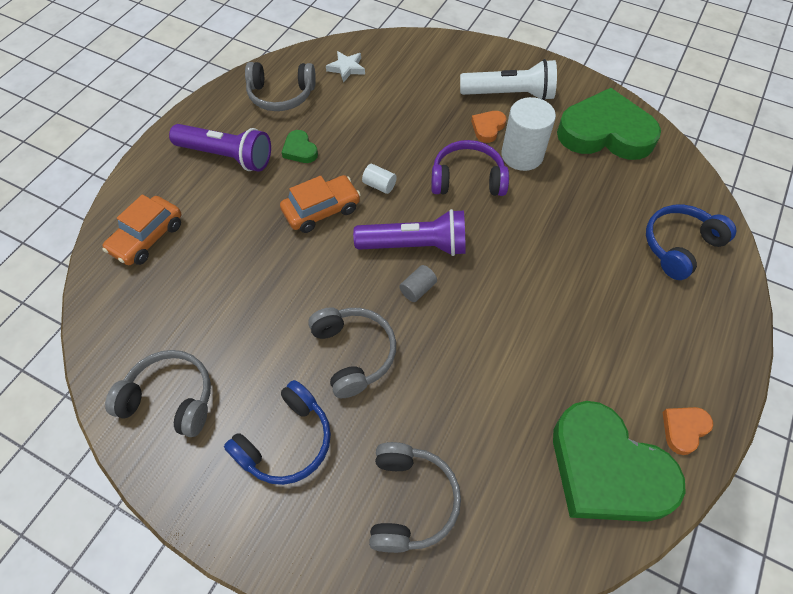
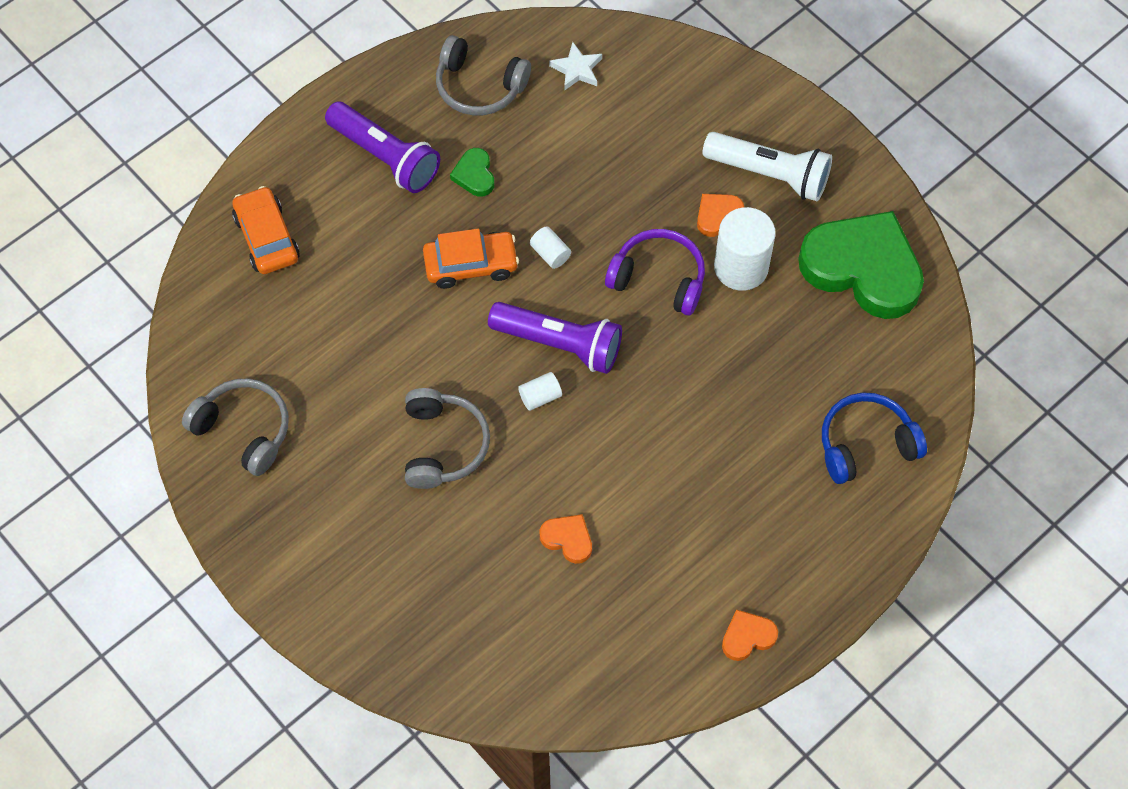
camera: 20 degrees right, 5 degrees up
orange car [102,194,181,265] -> orange car turned 105 degrees clockwise [232,186,300,274]
blue headphones [224,380,331,485] -> none
grey headphones [369,442,461,553] -> none
grey cylinder [399,265,437,302] -> white cylinder [518,372,562,411]
green heart [553,401,686,522] -> none
none -> orange heart [540,514,592,564]

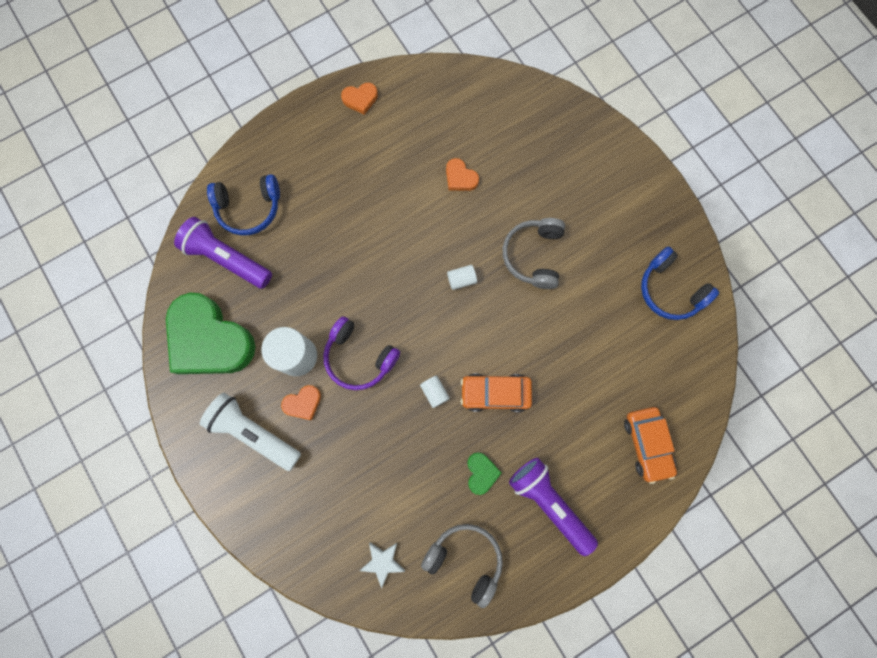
camera: 170 degrees left, 15 degrees up
grey headphones [182,378,289,476] -> blue headphones [641,246,719,320]
purple flashlight [488,302,622,374] -> purple flashlight moved to [174,217,272,289]

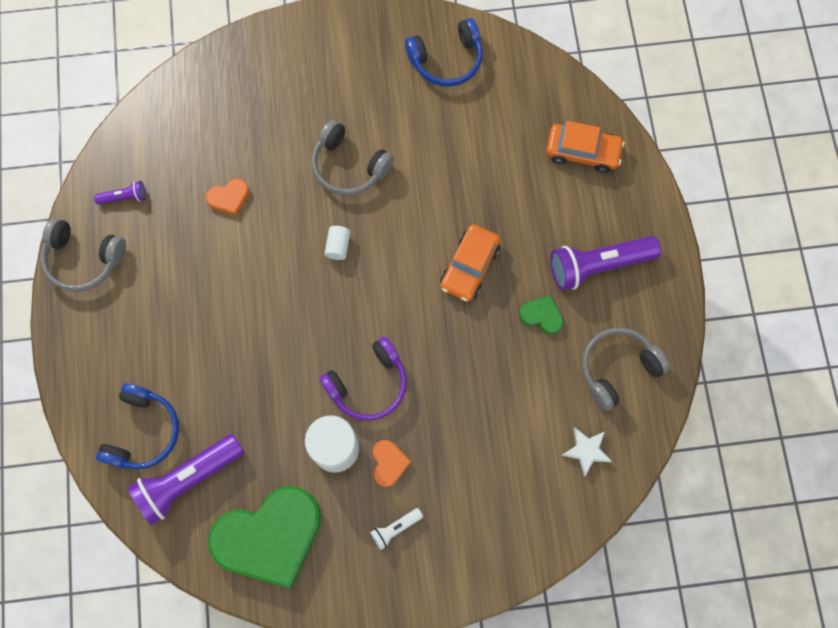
camera: 65 degrees left, 5 degrees down
white flashlight [200,393,301,471] -> white flashlight [370,508,423,550], size x0.47
orange heart [341,83,378,115] -> grey headphones [41,218,126,292]
white cylinder [420,375,450,408] -> none
none -> purple flashlight [94,181,146,205]

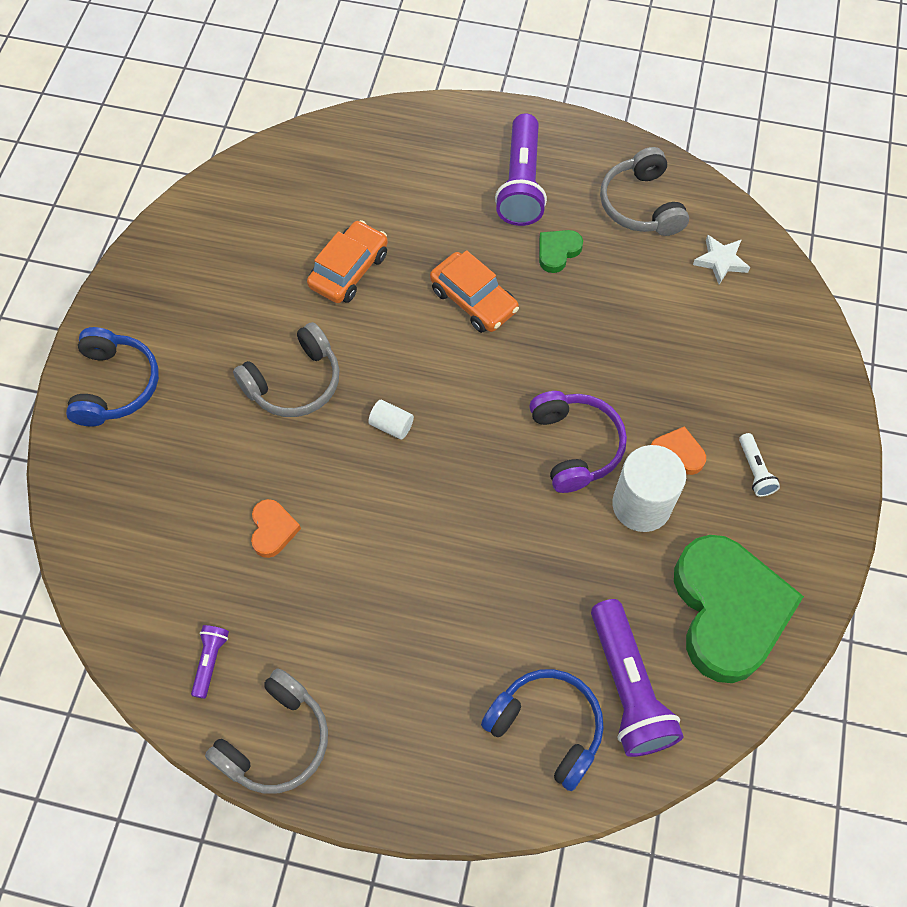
camera: 70 degrees left, 10 degrees down
blue headphones [405,18,482,87] -> blue headphones moved to [66,327,159,427]
orange car [546,121,625,173] -> orange car moved to [307,220,388,303]

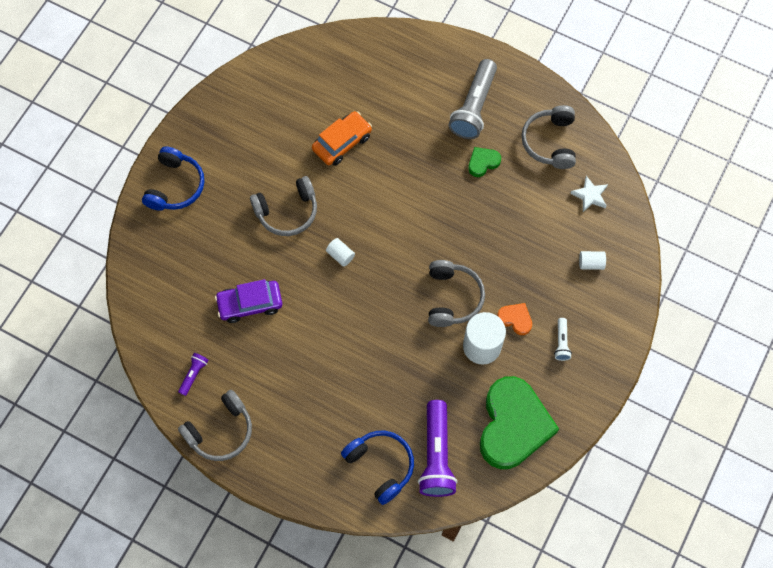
camera: 15 degrees right, 5 degrees up
orange heart [251,499,301,558] -> purple car [215,279,283,323]
orange car [430,250,519,333] -> none
purple flashlight [495,113,547,226] -> grey flashlight [448,59,497,139]
purple headphones [529,391,627,493] -> grey headphones [428,260,485,327]
none -> white cylinder [579,251,606,270]

